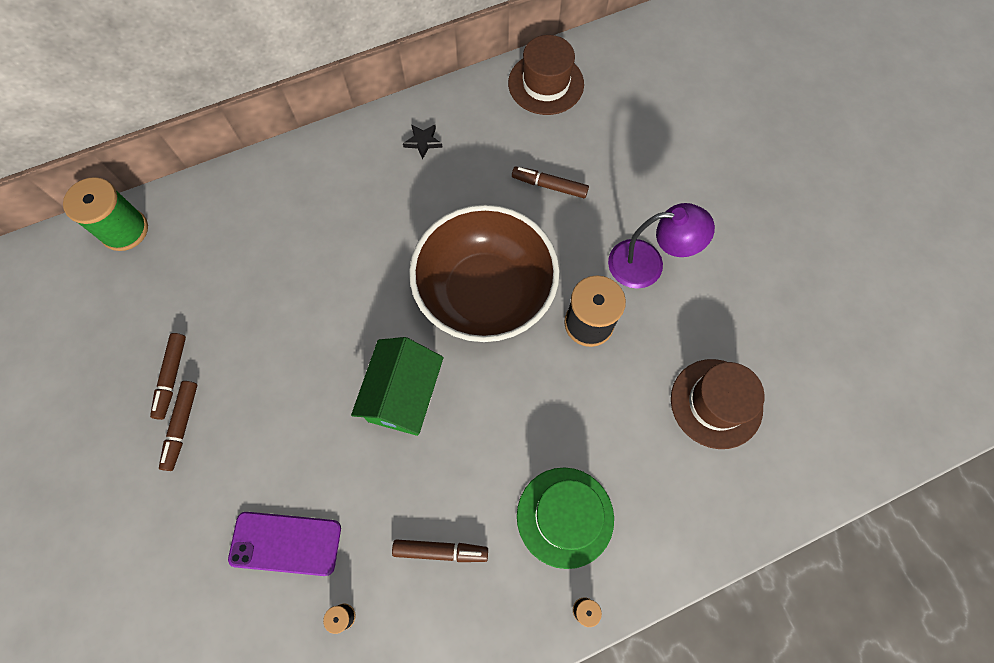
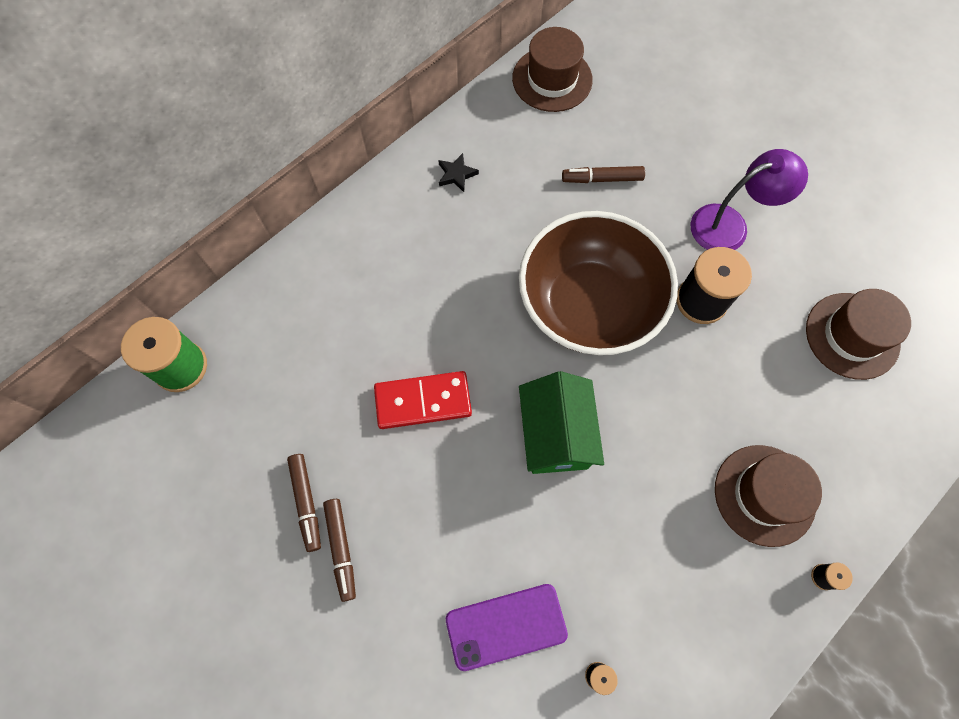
camera: 20 degrees left, 0 degrees up
brown marker [392,539,488,562] -> none
green hat [517,467,614,569] -> brown hat [715,445,822,547]
none -> red domino [374,371,472,429]

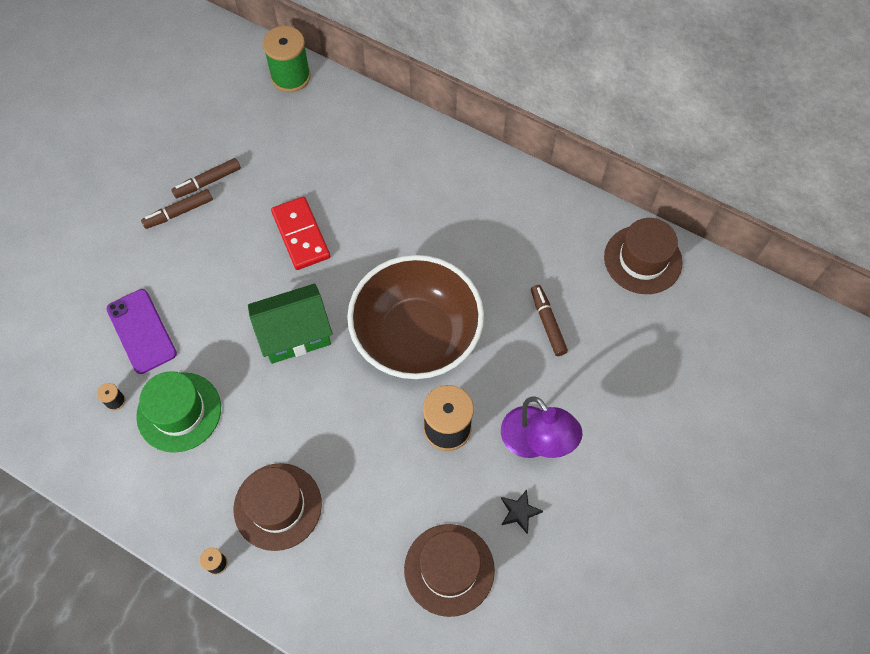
camera: 75 degrees right, 5 degrees down
black star [438,153,479,192] -> black star moved to [501,490,543,534]
none -> green hat [136,371,221,453]

